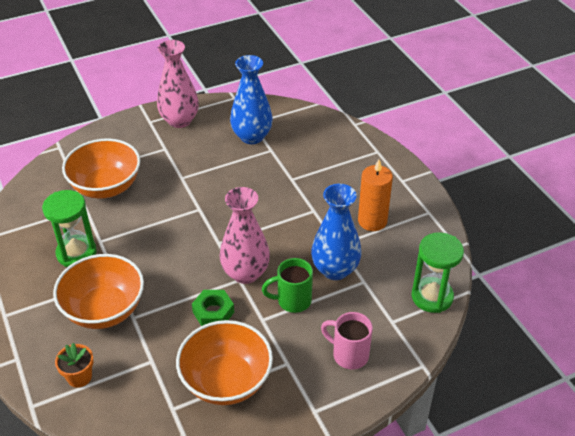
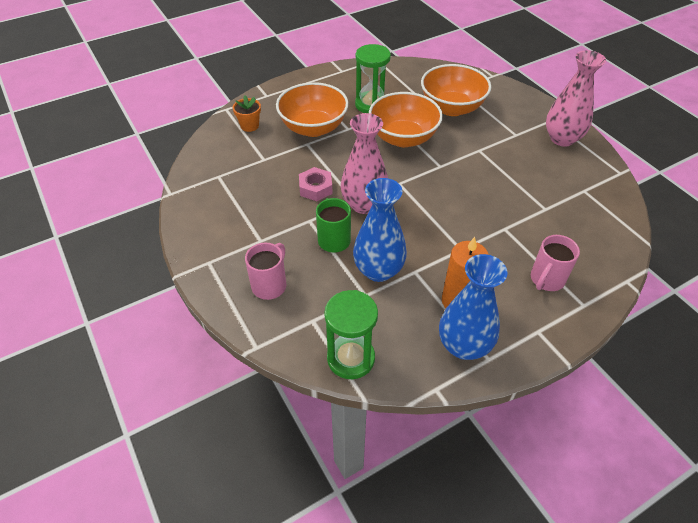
camera: 85 degrees right, 5 degrees up
orange bowl [176,320,273,405] -> orange bowl moved to [369,92,443,147]
green nut [192,290,234,326] -> pink nut [299,167,333,201]
blue vase [230,55,273,144] -> blue vase moved to [439,254,508,360]
none -> pink mug [531,235,580,291]

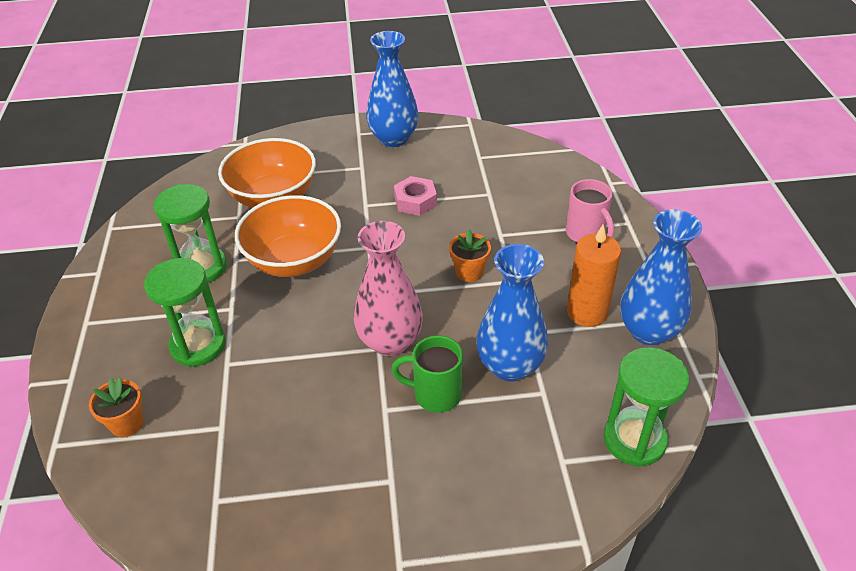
camera: 65 degrees left, 5 degrees down
pink mug [245,242,286,300] -> none
orange bowl [276,82,349,137] -> green hourglass [144,258,226,367]
pink nut [299,167,333,201] -> pink nut moved to [394,176,437,216]
pink vase [546,50,606,146] -> blue vase [366,31,418,147]
none -> orange flower pot [449,229,491,282]

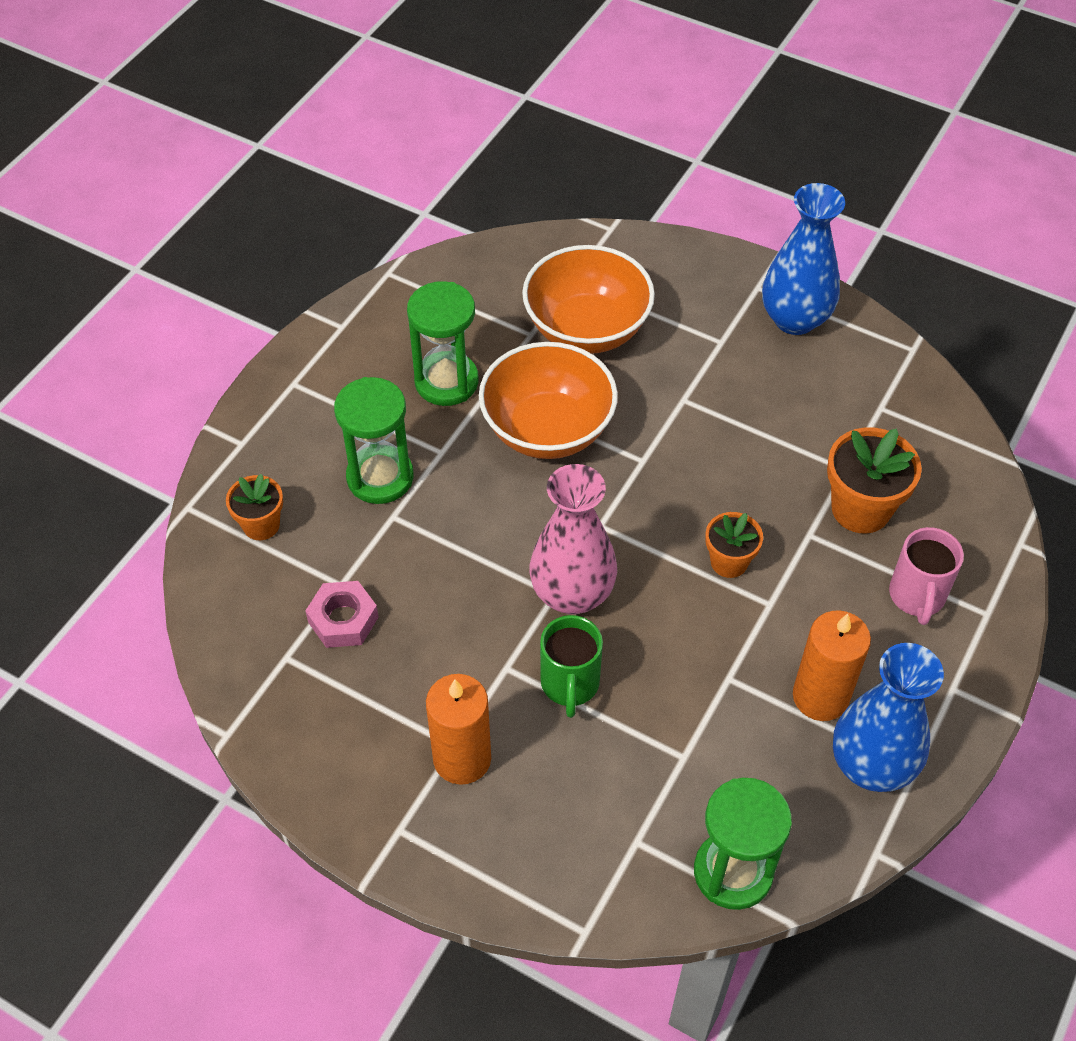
camera: 35 degrees right, 10 degrees up
green mug [391,335,463,413] -> green mug turned 135 degrees counterclockwise [540,615,603,718]
pink nut [394,176,437,216] -> pink nut moved to [305,581,379,648]
blue vase [476,244,548,382] -> none
none -> orange candle [426,674,491,785]
none -> orange flower pot [827,427,922,533]

